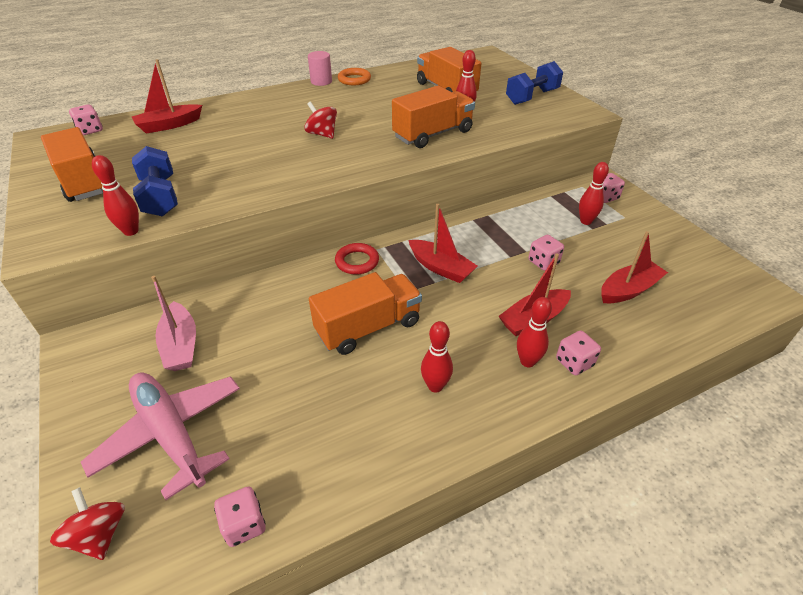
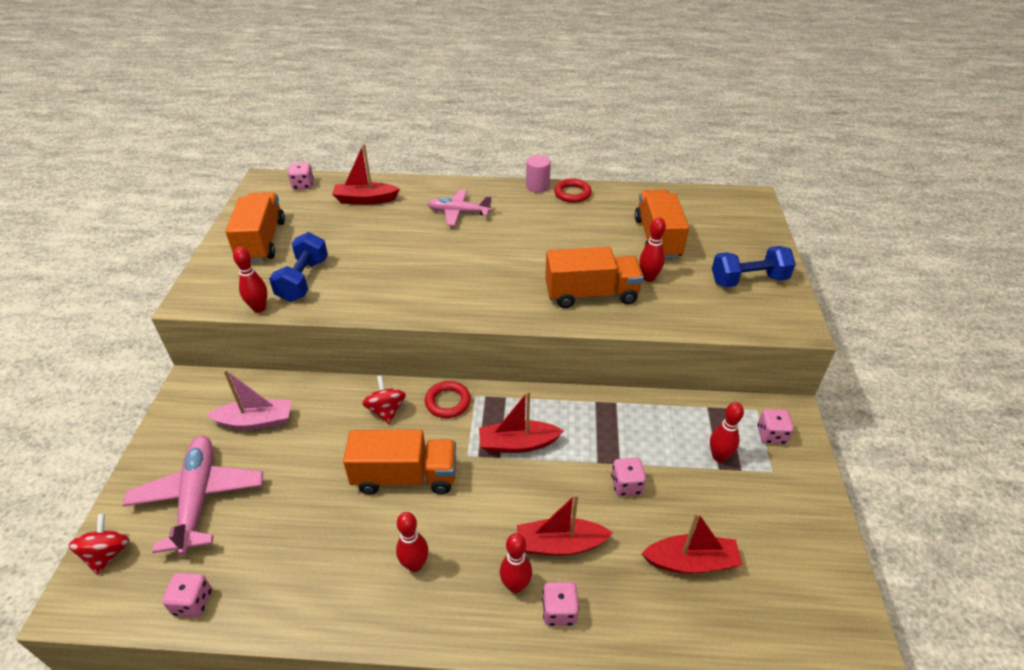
camera: 30 degrees right, 0 degrees up
pink boat [151,276,196,371] -> pink boat turned 105 degrees counterclockwise [206,369,292,430]
red spinning top [304,102,337,139] -> red spinning top moved to [362,375,406,424]
orange ring [338,68,371,85] -> red ring [554,179,592,203]
red boat [408,204,477,283] -> red boat turned 105 degrees clockwise [479,391,564,453]
none -> pink plane [427,190,492,226]

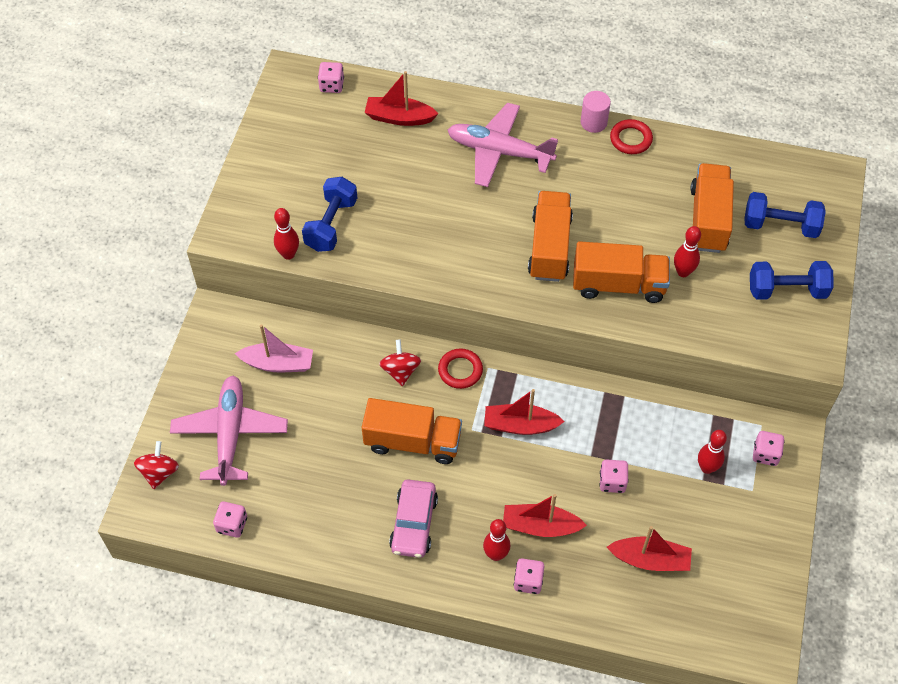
camera: 10 degrees right, 15 degrees up
orange truck [225,192,285,262] -> orange truck moved to [528,191,573,282]
red bowling pin [396,512,428,572] -> pink car [389,480,438,558]
pink plane [427,190,492,226] -> pink plane [448,103,558,187], size x1.57
none -> blue dumbbell [744,192,826,238]

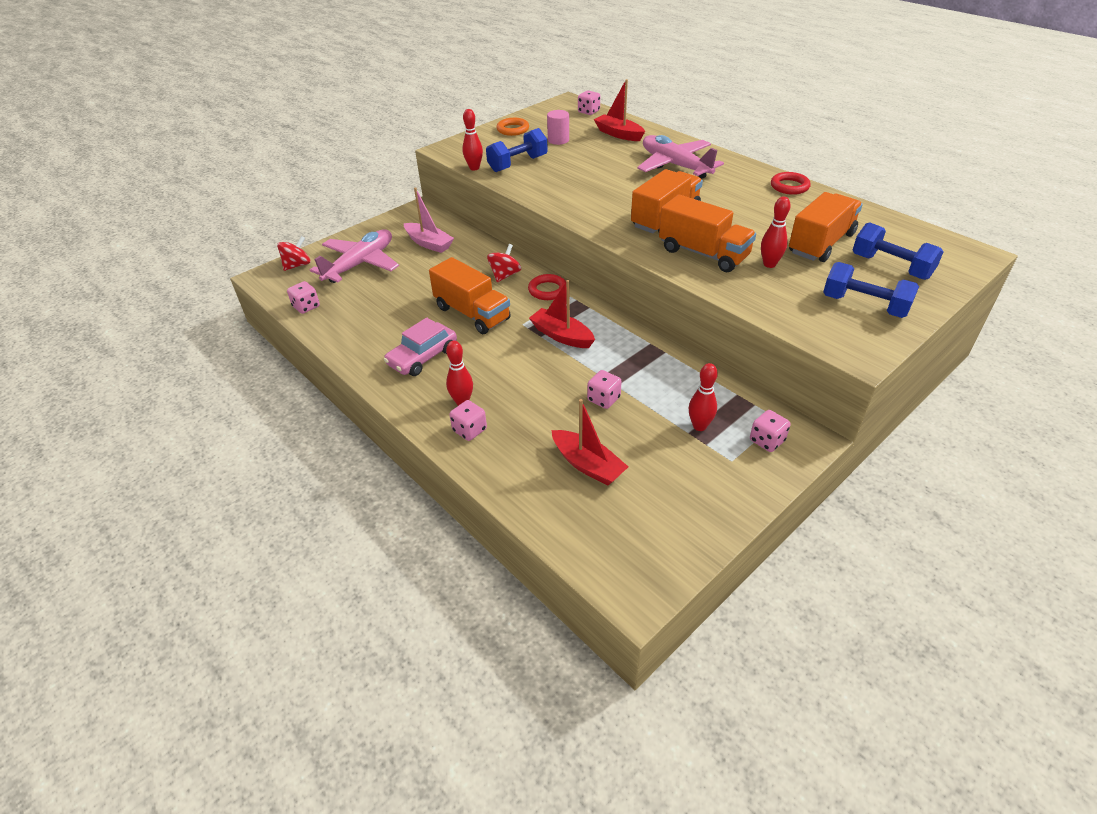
camera: 35 degrees right, 15 degrees down
red boat [503,494,587,537] -> none
pink cylinder [581,91,611,133] -> pink cylinder moved to [547,110,569,145]
none -> orange ring [496,118,529,136]

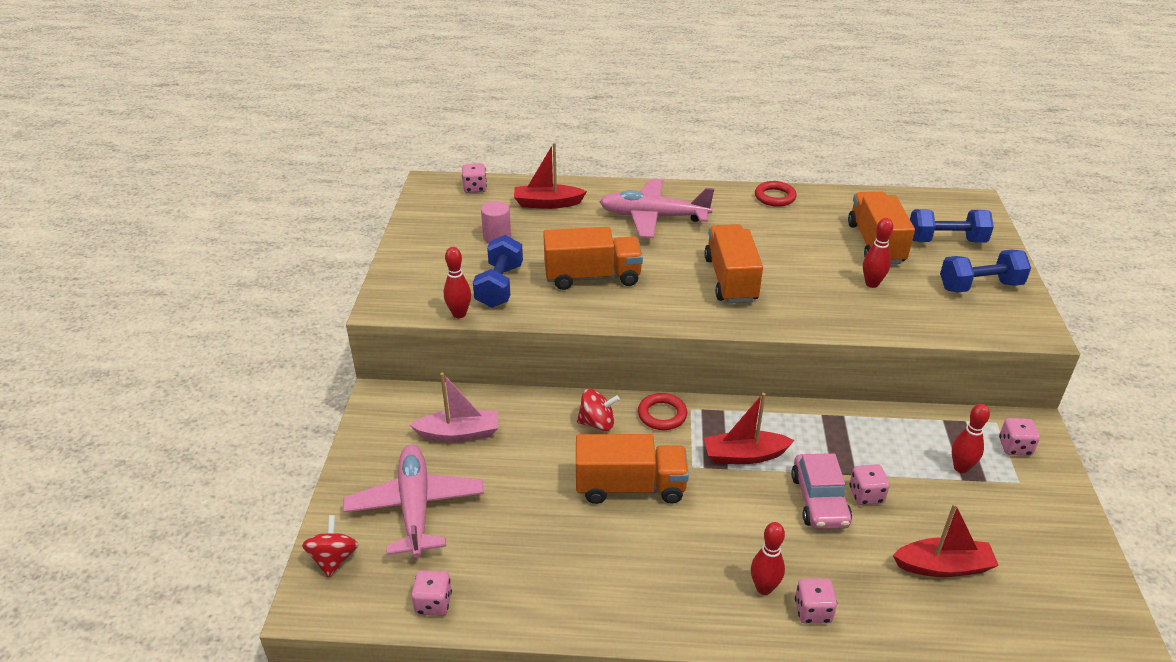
camera: 45 degrees left, 5 degrees down
pink car [384,317,457,376] -> pink car moved to [791,454,852,529]
red spinning top [487,244,521,282] -> red spinning top turned 105 degrees clockwise [577,389,620,431]
orange ring [496,118,529,136] -> none
orange truck [659,194,756,272] -> orange truck moved to [543,227,643,290]

